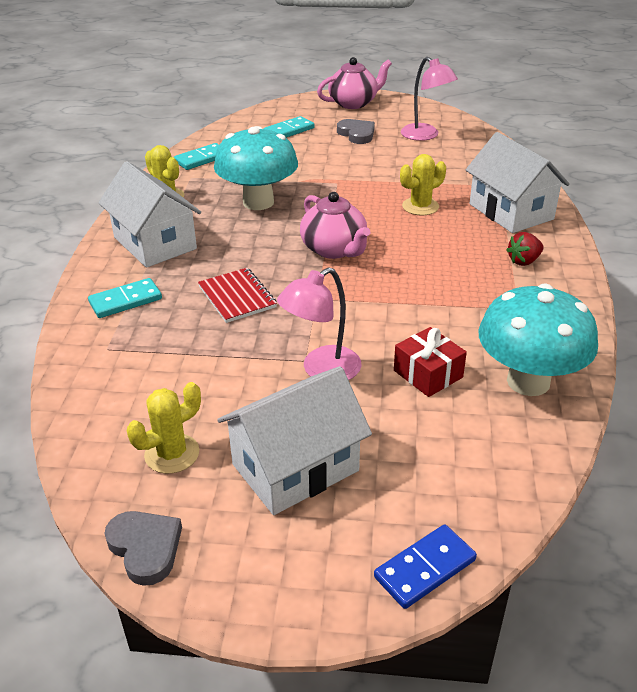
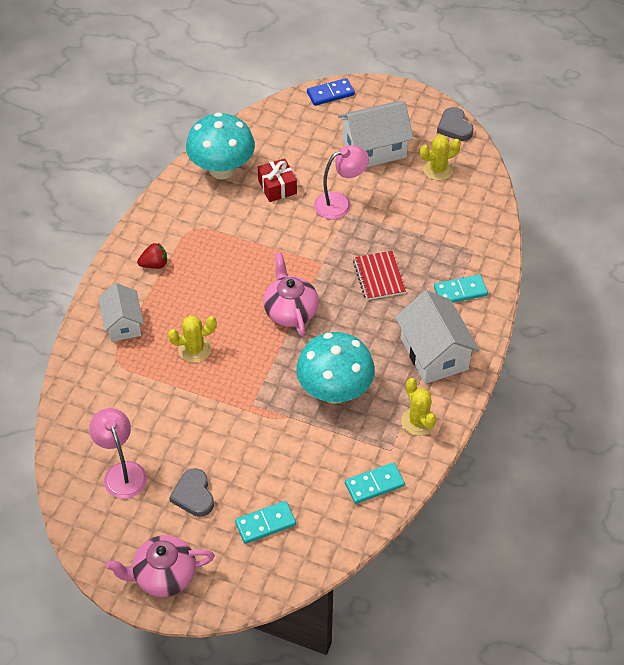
camera: 165 degrees left, 15 degrees up
white house [466,132,570,233] -> white house [99,283,144,342], size x0.65

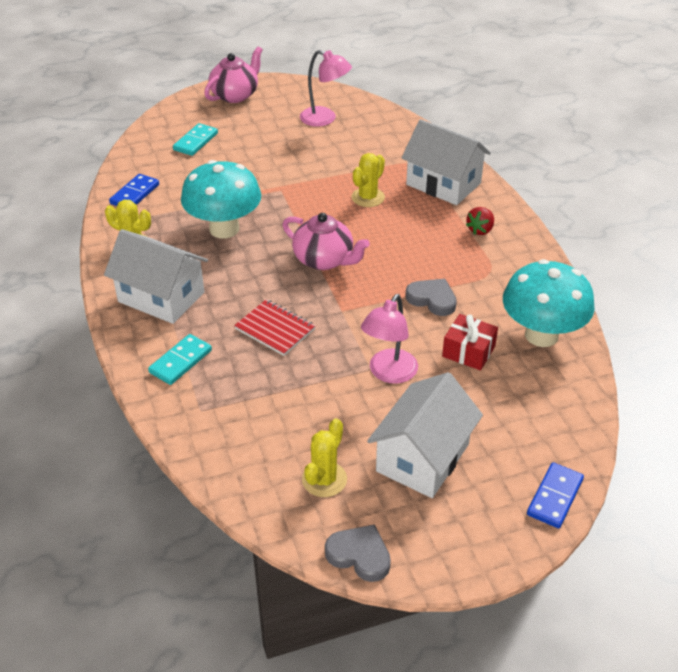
camera: 140 degrees right, 10 degrees down
white house [99,283,144,342] -> white house [402,119,491,205], size x1.55
grey heart [169,468,214,517] -> grey heart moved to [406,279,457,316]
turquoise domino [345,462,405,504] -> blue domino [109,174,159,206]

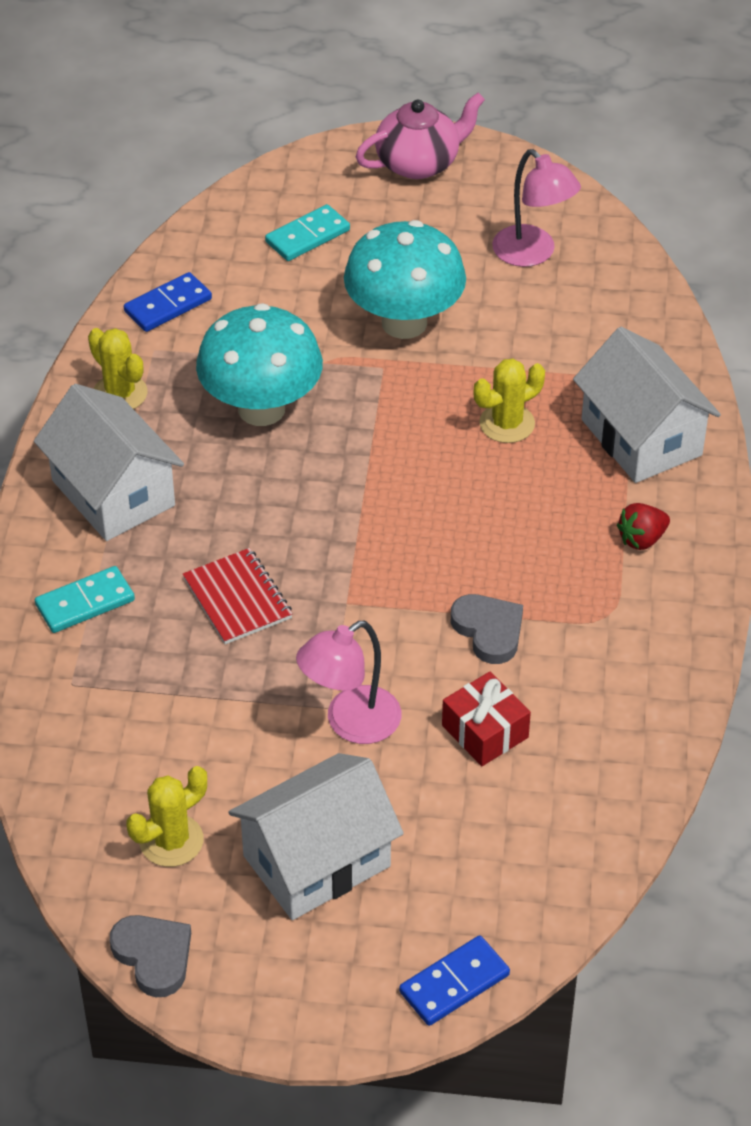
camera: 25 degrees right, 5 degrees up
pink teapot [282,213,370,270] -> none
turquoise mushroom [503,259,595,347] -> turquoise mushroom moved to [344,220,466,339]

